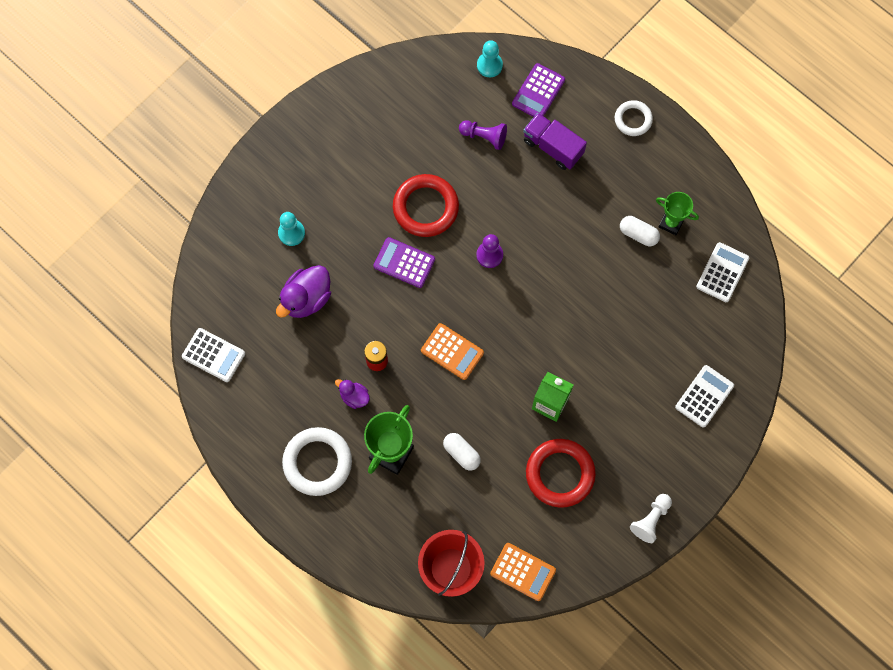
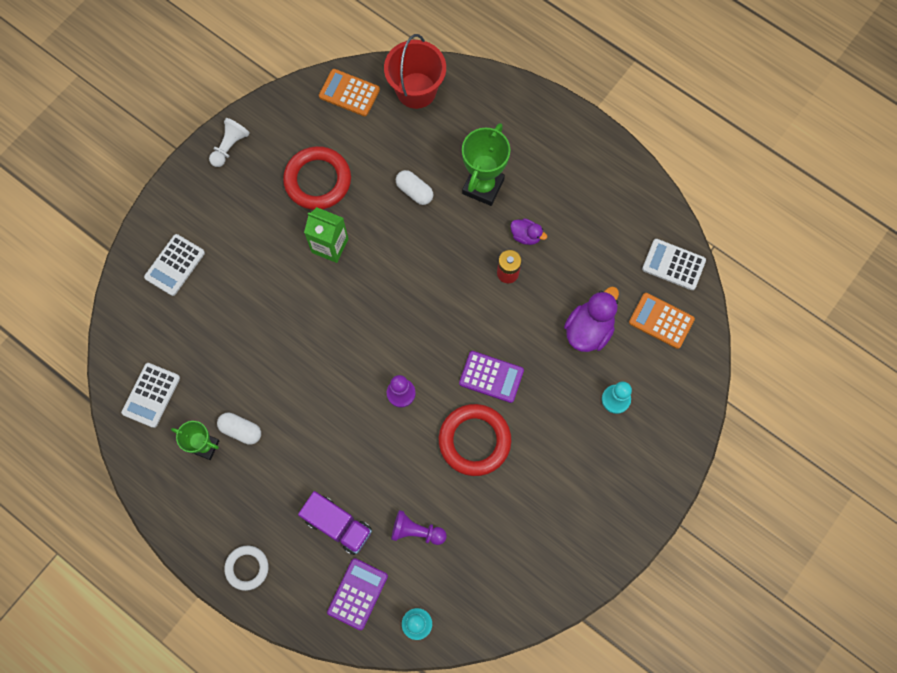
camera: 175 degrees right, 0 degrees up
white ring [282,427,352,496] -> none
orange calculator [421,323,484,380] -> orange calculator moved to [629,293,695,349]

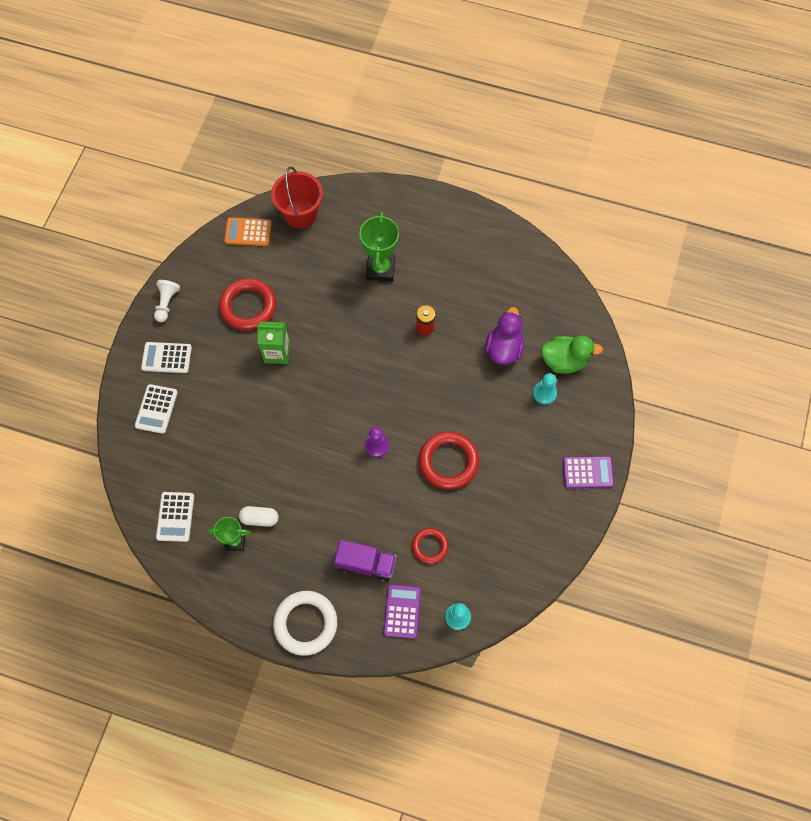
camera: 20 degrees left, 5 degrees down
white ring [224,546,269,591] -> white ring [273,591,337,656], size x1.70
purple pawn [391,510,447,545] -> red ring [412,528,448,564]
white capsule [396,170,433,205] -> none
purple calculator [459,351,524,403] -> purple calculator moved to [563,456,614,488]
purple duck [510,219,547,245] -> none
orange calculator [629,293,695,349] -> none
white calculator [642,239,706,290] -> white calculator moved to [141,342,192,373]
none -> green duck [541,336,603,374]

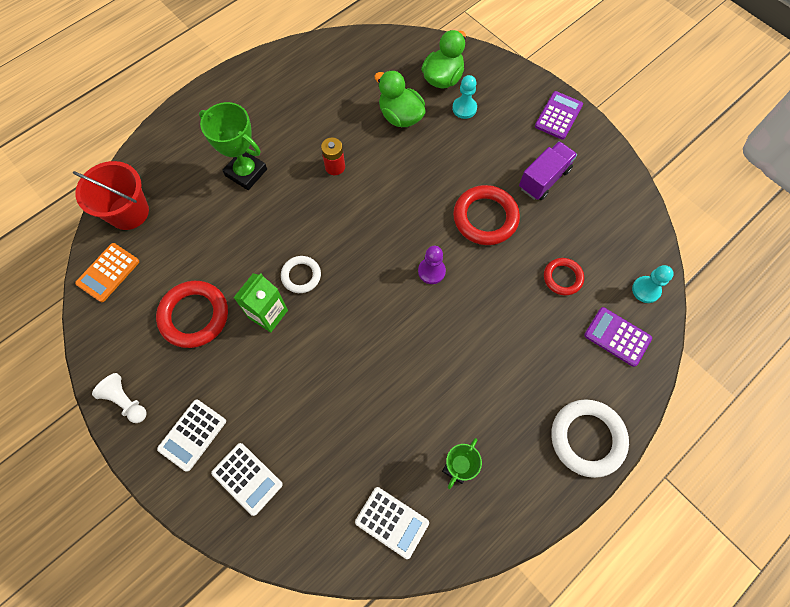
camera: 60 degrees left, 0 degrees up
white capsule [239,506,279,527] -> none
purple truck [334,540,397,582] -> purple truck moved to [519,141,577,200]
purple duck [485,307,525,365] -> green duck [374,70,426,127]
none -> white ring [281,256,321,293]

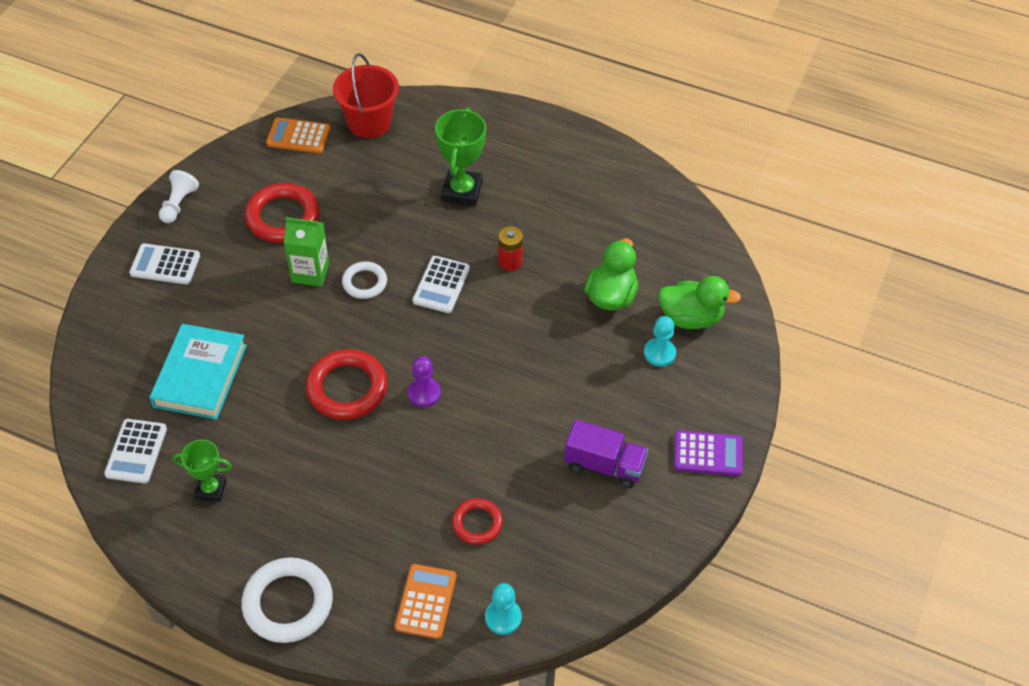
camera: 65 degrees right, 15 degrees down
white calculator [211,443,283,516] -> white calculator moved to [413,256,470,313]
red ring [453,185,520,245] -> red ring moved to [306,349,387,420]
purple calculator [584,307,652,367] -> orange calculator [395,564,456,639]
none -> turquoise book [150,324,247,420]

